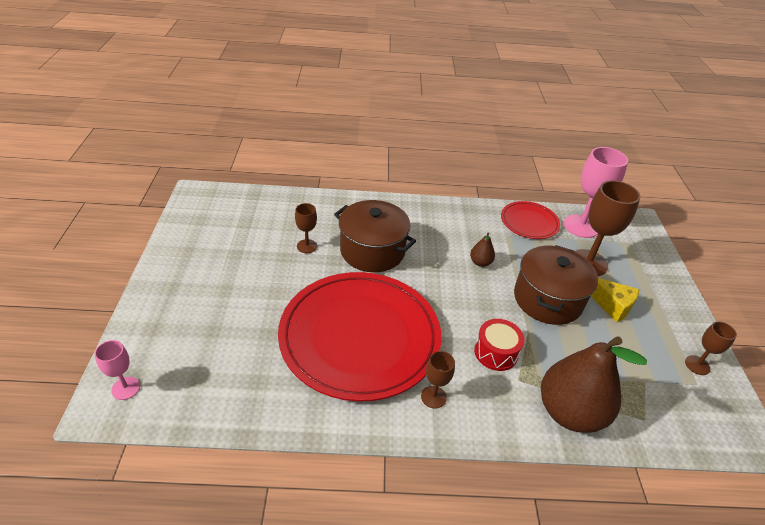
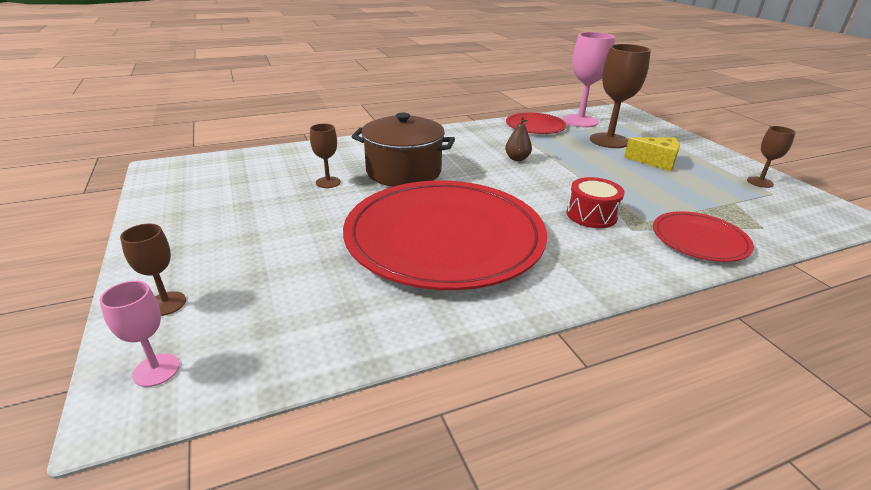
camera: 20 degrees left, 10 degrees down
brown goblet [421,351,455,409] -> brown goblet moved to [120,224,186,316]
brown pot [514,245,598,325] -> none
brown pear [541,336,647,433] -> red plate [653,211,754,262]

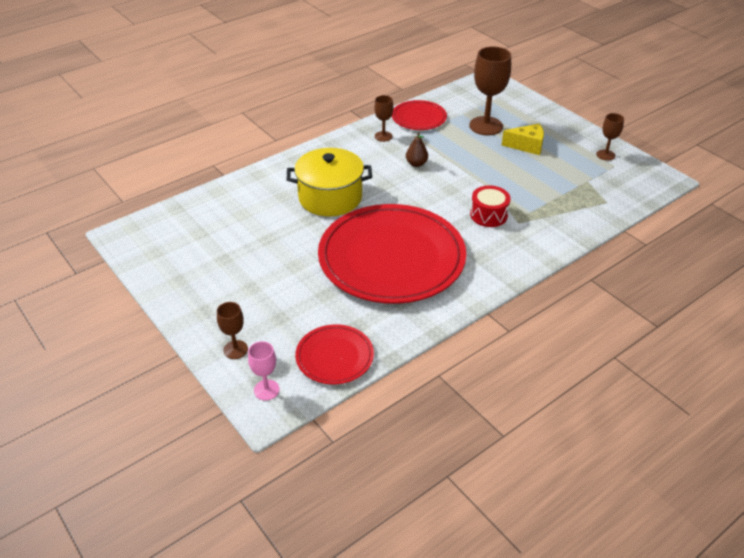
camera: 15 degrees left, 10 degrees up
brown goblet [310,124,341,188] -> brown goblet moved to [374,95,393,142]
brown pot [352,113,455,187] -> yellow pot [287,148,372,216]
pink goblet [563,32,615,127] -> none
red plate [653,211,754,262] -> red plate moved to [295,324,374,385]

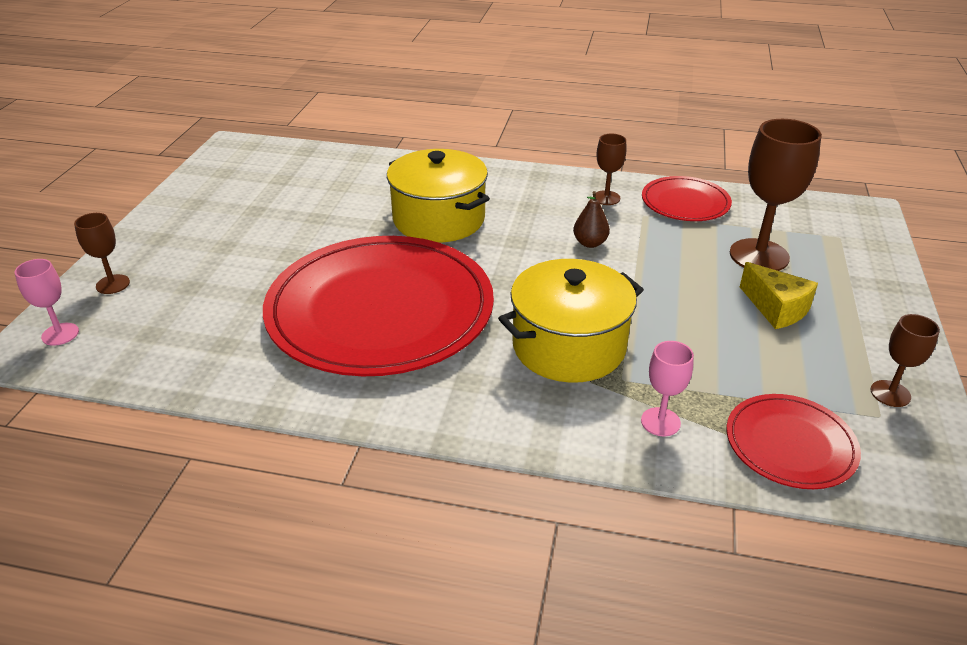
camera: 50 degrees right, 5 degrees down
red plate [295,324,374,385] -> red plate moved to [727,394,861,489]
red drum [470,186,511,227] -> yellow pot [498,259,644,383]
none -> pink goblet [641,341,694,436]

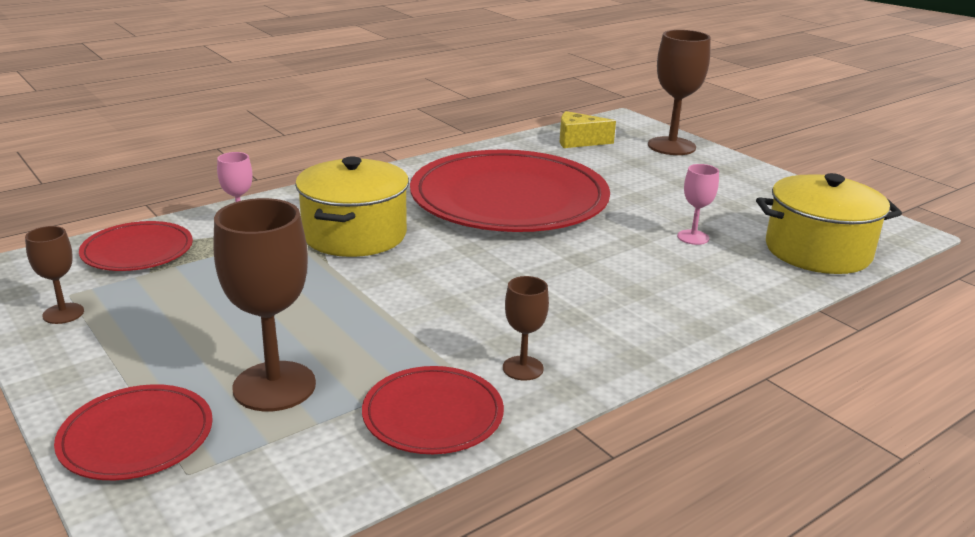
camera: 130 degrees right, 10 degrees down
pink goblet [15,259,79,346] -> pink goblet moved to [677,164,719,245]
brown goblet [74,213,130,294] -> brown goblet [648,30,711,155], size x1.90
yellow pot [387,149,490,243] -> yellow pot moved to [756,173,902,274]
brown pear [573,191,610,248] -> none
yellow cheese [740,262,818,329] -> yellow cheese moved to [560,111,616,148]
none -> red plate [54,384,213,480]

